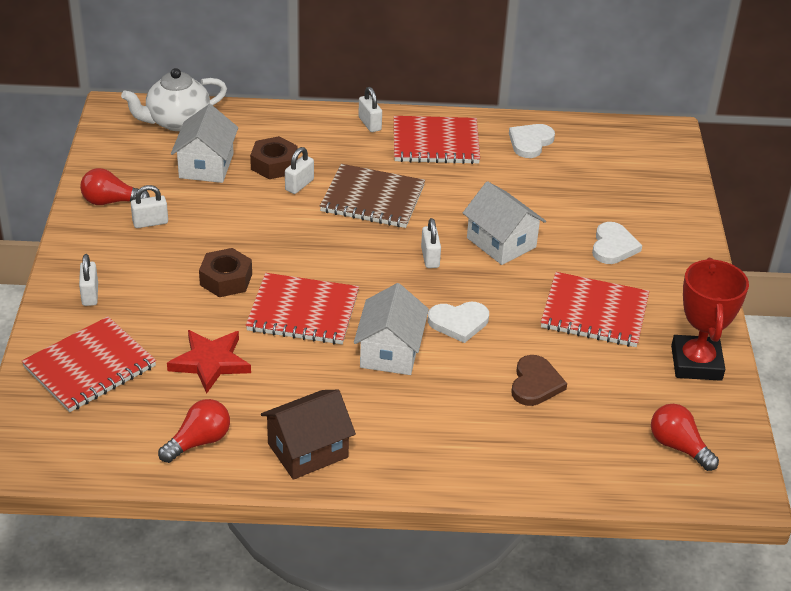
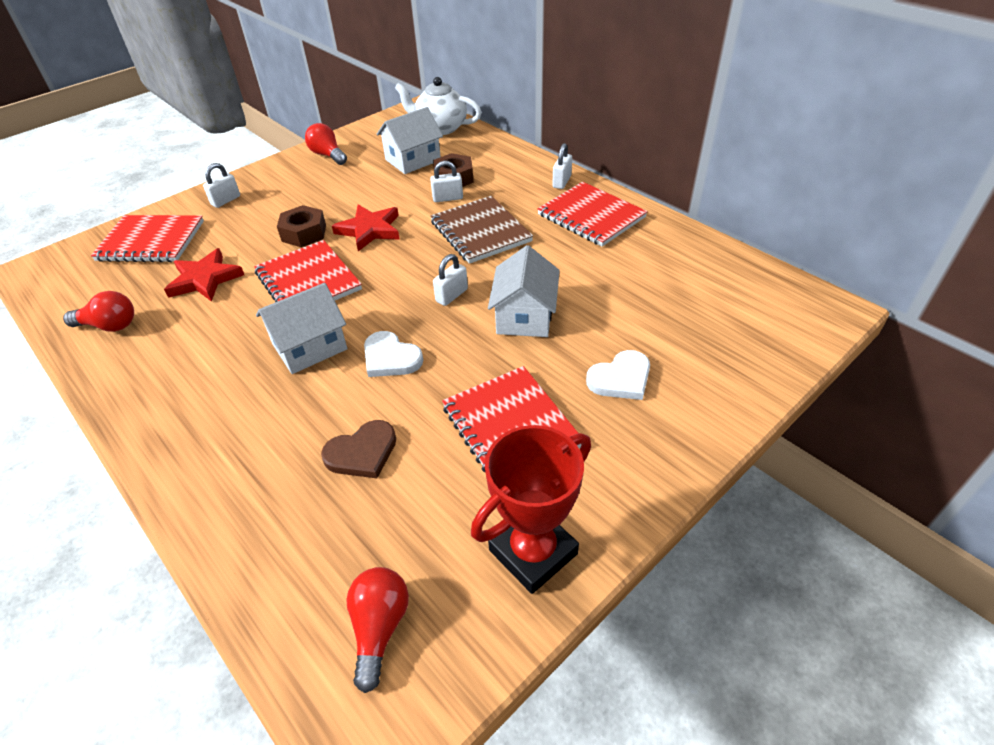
camera: 50 degrees right, 5 degrees up
white padlock [131,185,168,228] -> none
brown house [261,390,356,480] -> none
white heart [509,124,555,158] -> none
none -> red star [332,205,400,251]

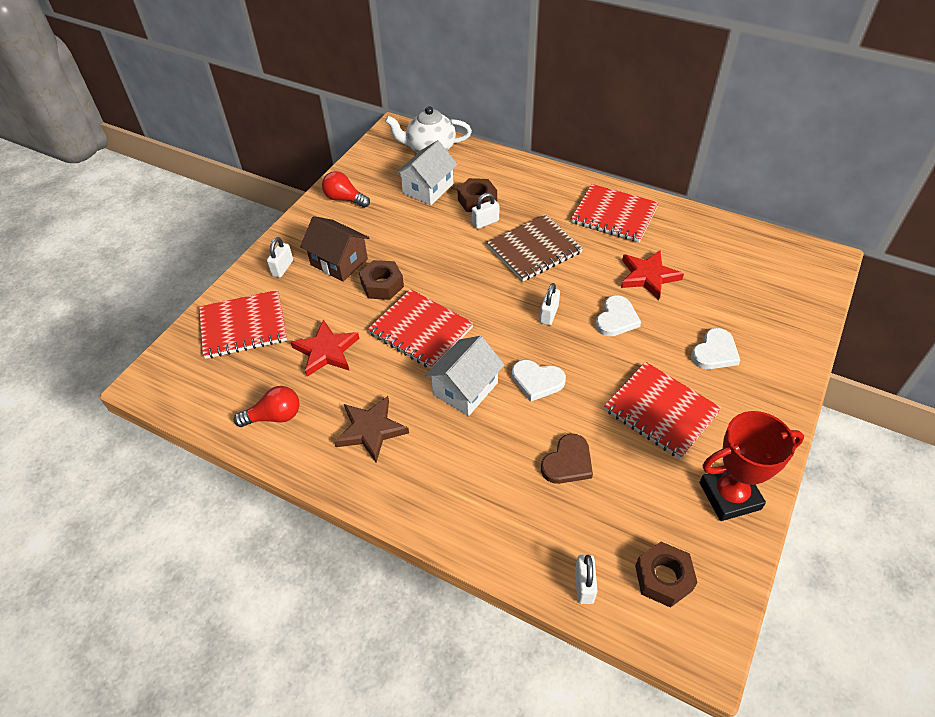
camera: 20 degrees left, 5 degrees up
red star [332,205,400,251] -> red star moved to [621,251,684,300]
red light bulb [346,567,409,693] -> brown nut [635,542,698,608]
brown notebook [430,196,533,264] -> brown notebook turned 75 degrees counterclockwise [487,214,583,281]
red trophy [471,425,591,594] -> red trophy turned 45 degrees clockwise [699,411,804,521]
white house [488,245,560,337] -> white heart [595,295,641,336]
white padlock [552,143,572,189] -> white padlock moved to [575,555,597,604]
none -> brown house [300,216,369,282]
none -> brown star [334,396,409,463]

